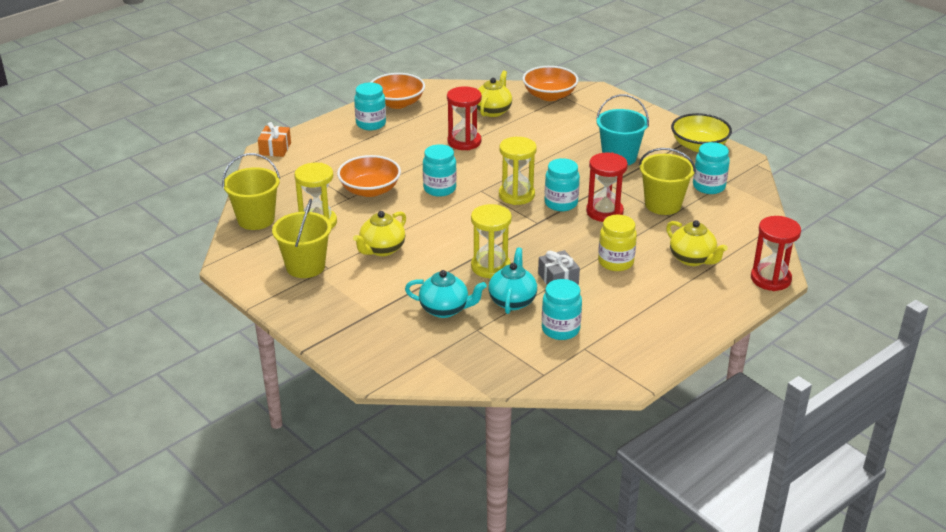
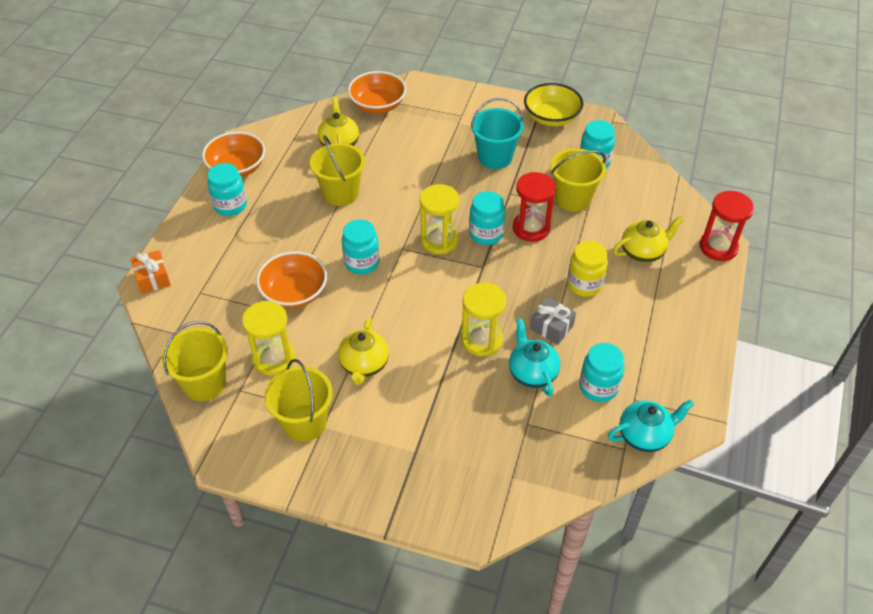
camera: 30 degrees left, 15 degrees up
turquoise teapot [405,270,487,318] -> turquoise teapot moved to [608,399,694,452]
red hourglass [447,86,482,150] -> yellow bucket [310,135,365,206]
yellow teapot [666,220,728,266] -> yellow teapot turned 45 degrees counterclockwise [613,216,684,263]

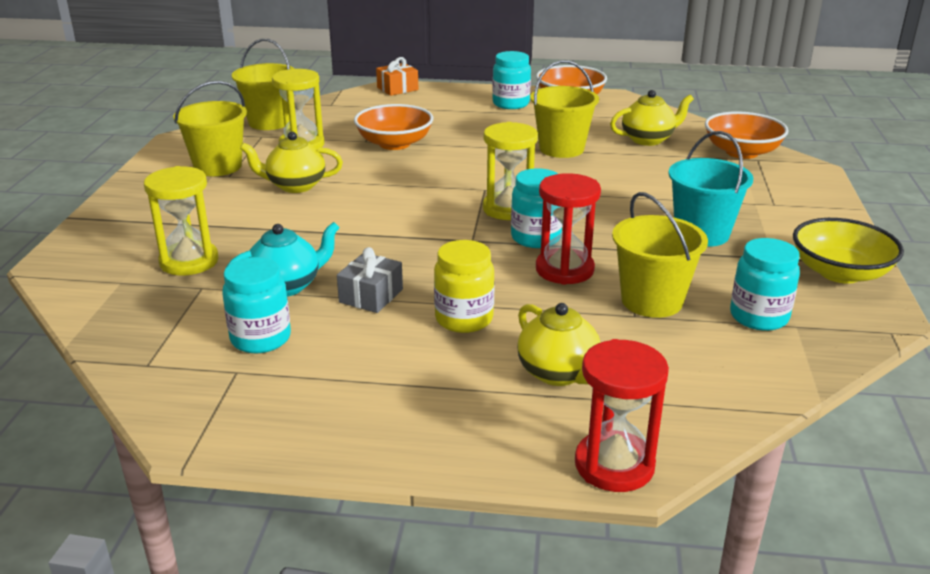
camera: 80 degrees right, 20 degrees down
turquoise jar [342,219,380,275] -> none
yellow hourglass [461,282,507,357] -> yellow hourglass moved to [144,166,219,276]
turquoise teapot [608,399,694,452] -> none

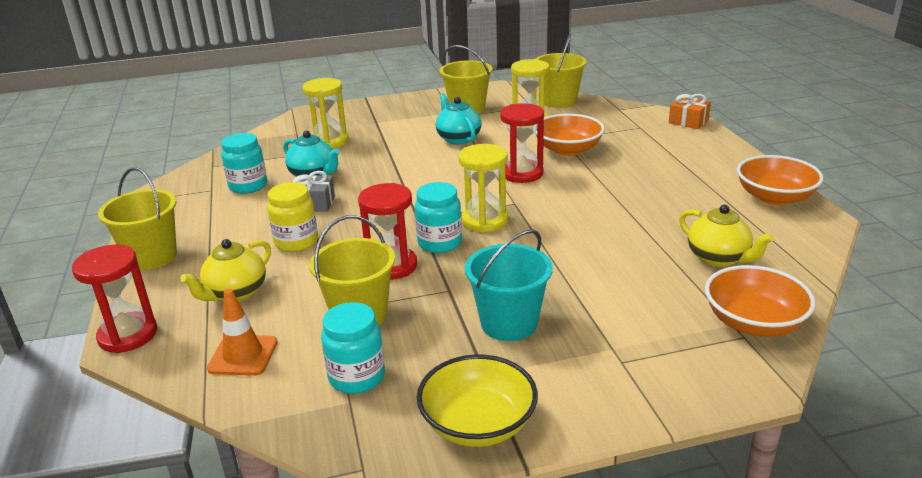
camera: 70 degrees right, 0 degrees up
yellow teapot [240,132,343,193] -> turquoise teapot [436,93,481,145]
turquoise jar [492,51,531,109] -> none
yellow bucket [530,60,599,158] -> yellow bucket moved to [98,167,177,271]
none -> orange traffic cone [207,289,277,376]
none -> red hourglass [500,103,544,183]

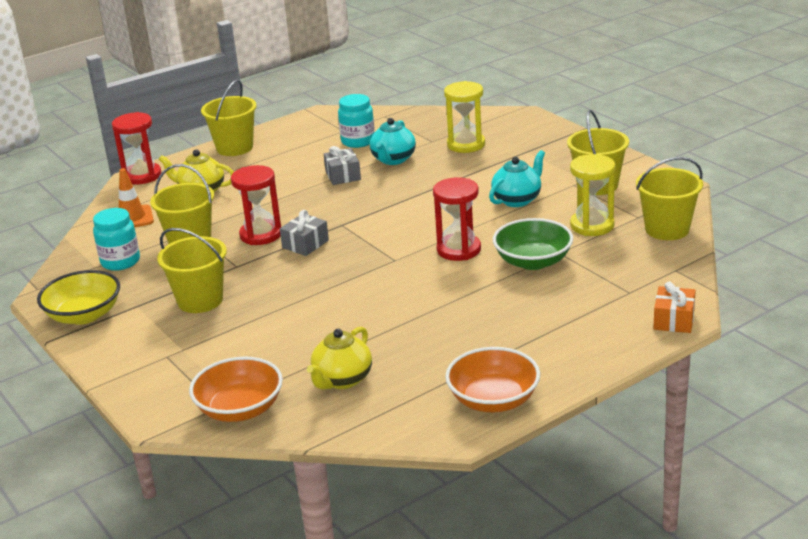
camera: 70 degrees right, 0 degrees up
yellow jar [267,182,318,252] -> none
turquoise jar [415,182,462,253] -> grey gift [280,210,329,256]
yellow hourglass [459,144,508,233] -> none
turquoise bucket [465,229,553,341] -> yellow bucket [157,228,227,313]
orange bowl [535,114,605,156] -> green bowl [493,218,573,270]

